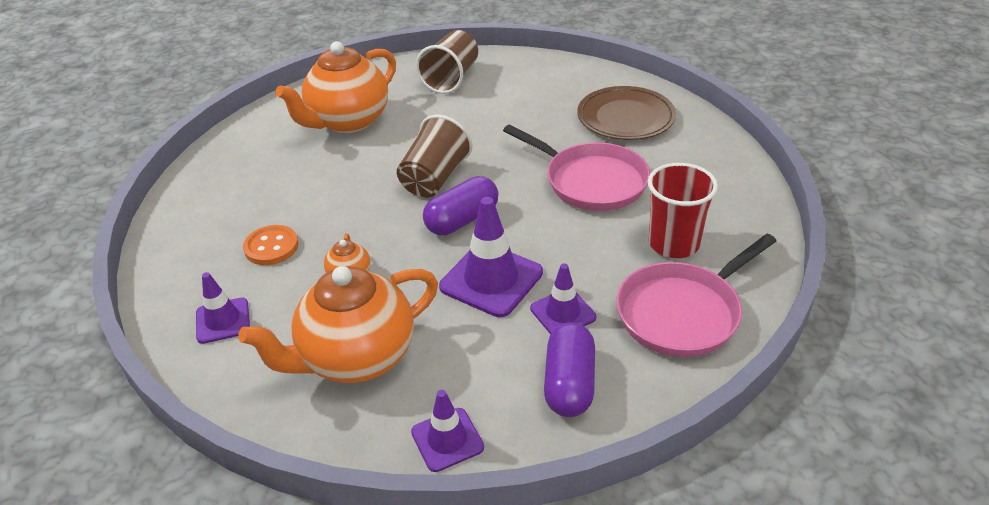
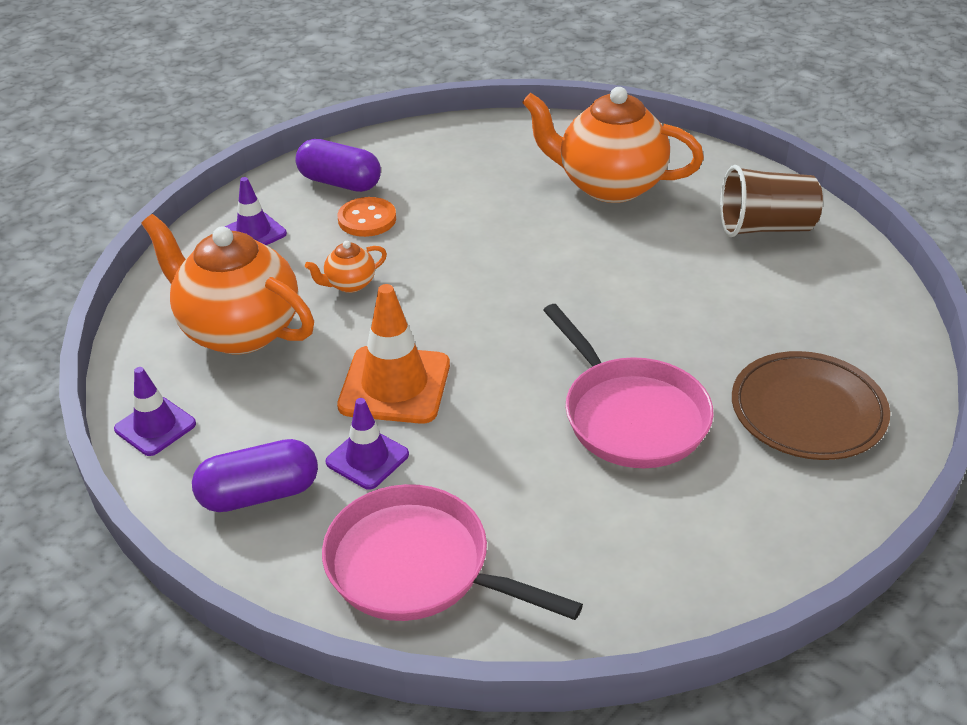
camera: 65 degrees right, 0 degrees up
brown cup [397,115,473,198] -> none
purple capsule [423,176,498,235] -> purple capsule moved to [295,139,381,192]
purple traffic cone [439,197,543,317] -> orange traffic cone [337,284,450,424]
pink pan [503,124,650,211] -> pink pan turned 45 degrees counterclockwise [543,304,714,468]
red cup [648,163,718,258] -> none

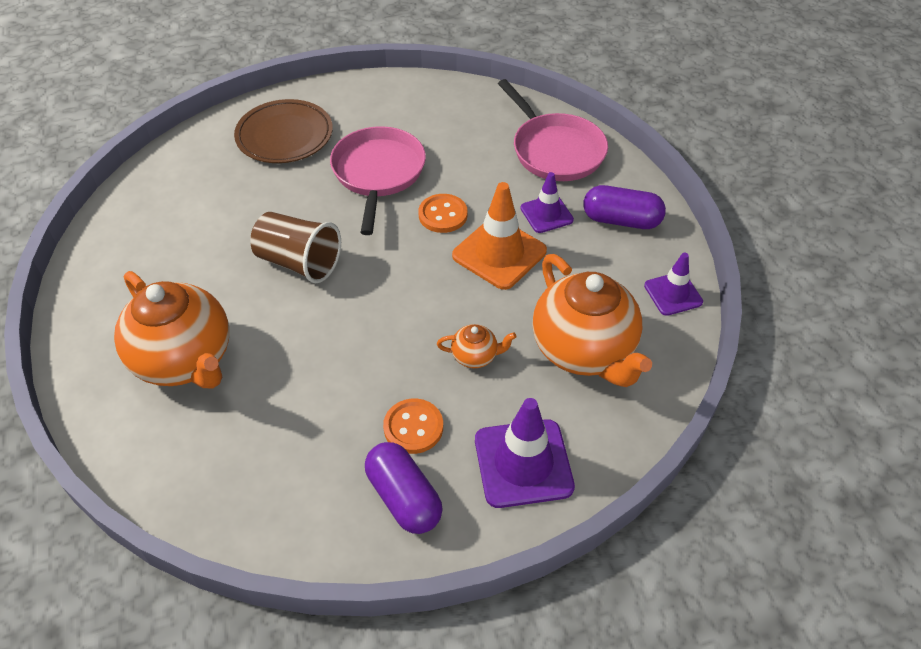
camera: 150 degrees left, 10 degrees up
purple traffic cone [224,177,287,245] -> purple traffic cone [475,398,575,508], size x1.65
brown cup [720,165,823,237] -> brown cup moved to [250,212,341,283]
none -> orange button [418,194,468,233]

